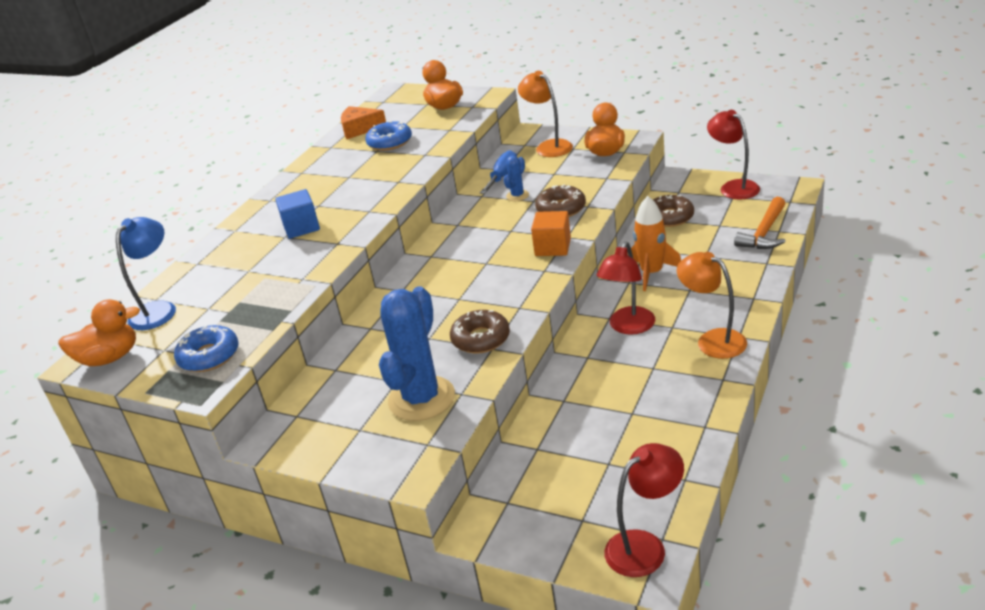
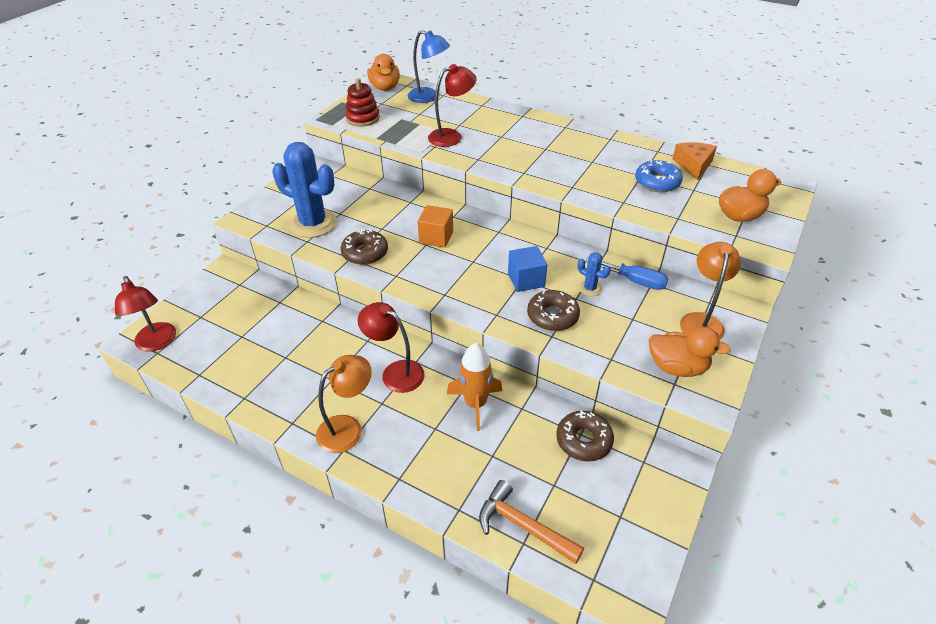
camera: 90 degrees right, 10 degrees up
blue donut [174,325,239,372] -> red stacking toy [345,78,380,126]
blue cube [275,189,320,239] -> blue cube moved to [508,246,547,292]
orange lamp [518,71,573,157] -> orange lamp turned 45 degrees counterclockwise [680,242,741,340]
orange cube [531,211,571,256] -> orange cube moved to [418,205,453,248]
red lamp [707,110,760,200] -> red lamp moved to [428,64,476,147]

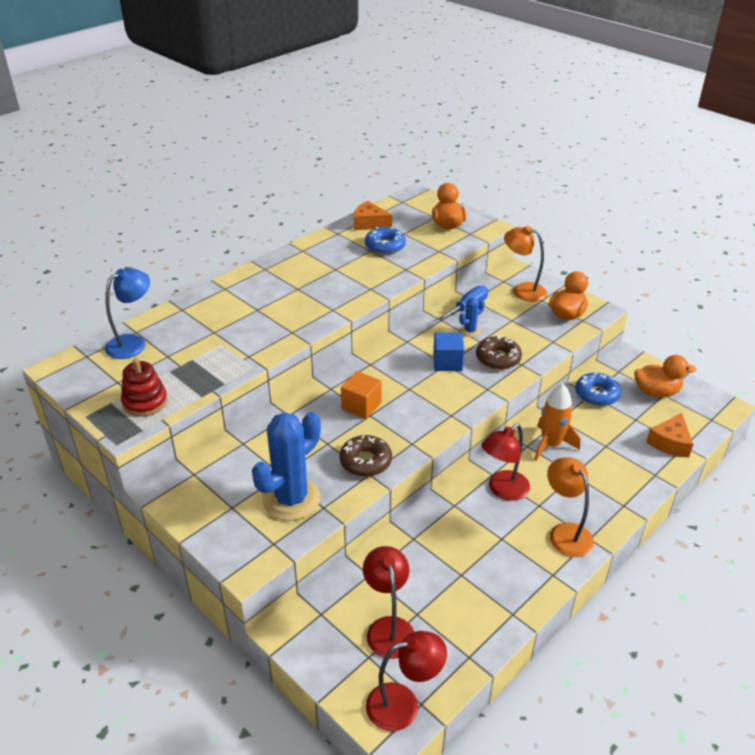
camera: 75 degrees left, 5 degrees down
orange duck [367,54,400,91] -> orange duck moved to [634,355,696,398]
red lamp [428,64,476,147] -> red lamp moved to [363,546,414,659]
orange hammer [479,480,584,564] -> orange cheese [646,413,693,457]
brown donut [556,410,614,461] -> blue donut [575,372,621,406]

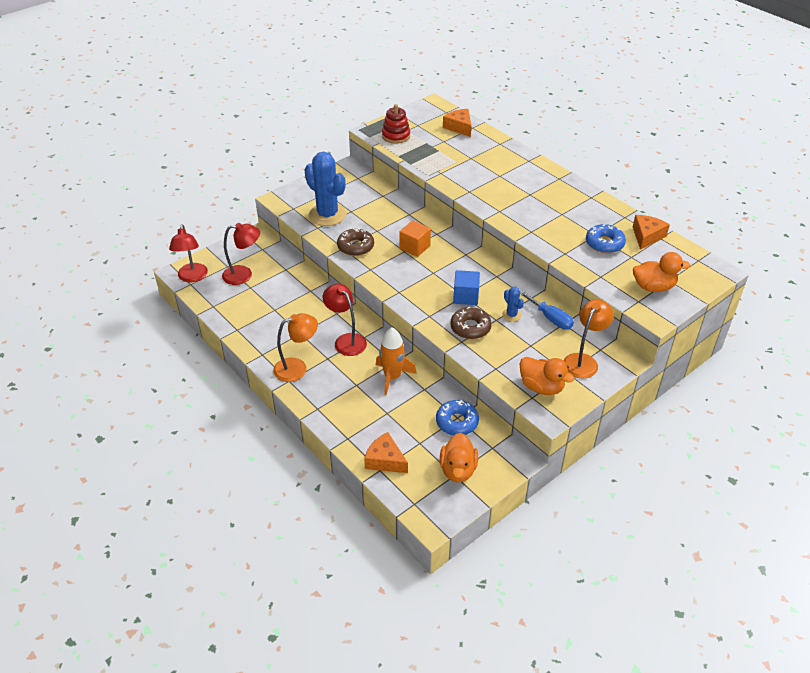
camera: 95 degrees right, 5 degrees up
blue lamp [105,268,150,359] -> orange cheese [443,109,471,137]

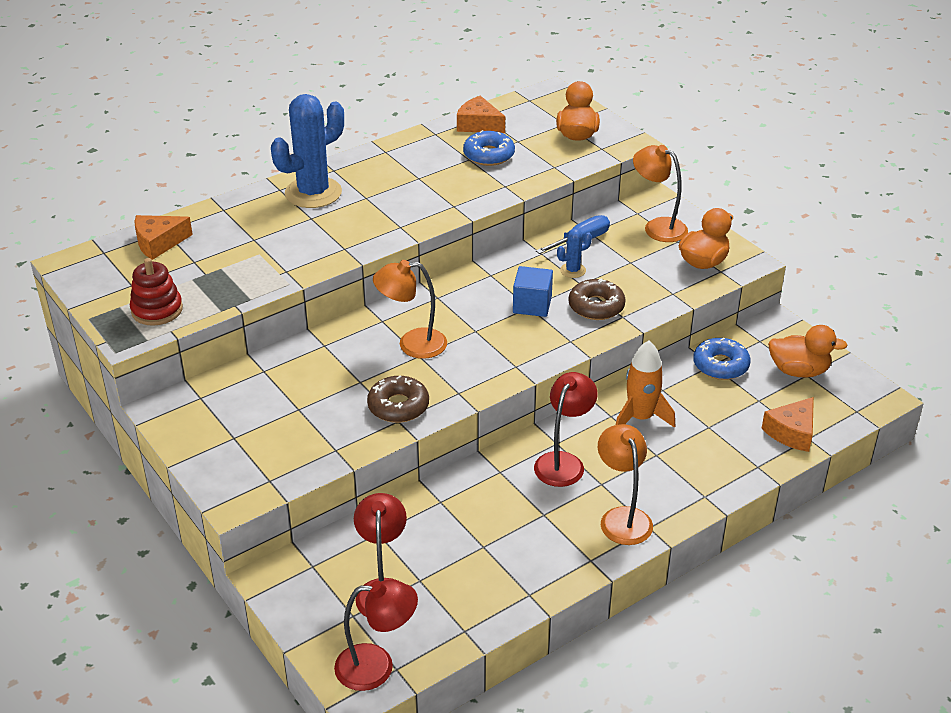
camera: 85 degrees left, 5 degrees down
blue cactus [305,152,346,226] -> blue cactus moved to [271,94,344,208]
red lamp [323,284,367,356] -> red lamp turned 150 degrees clockwise [534,372,598,487]
orange cube [399,220,431,257] -> orange lamp [373,260,447,359]

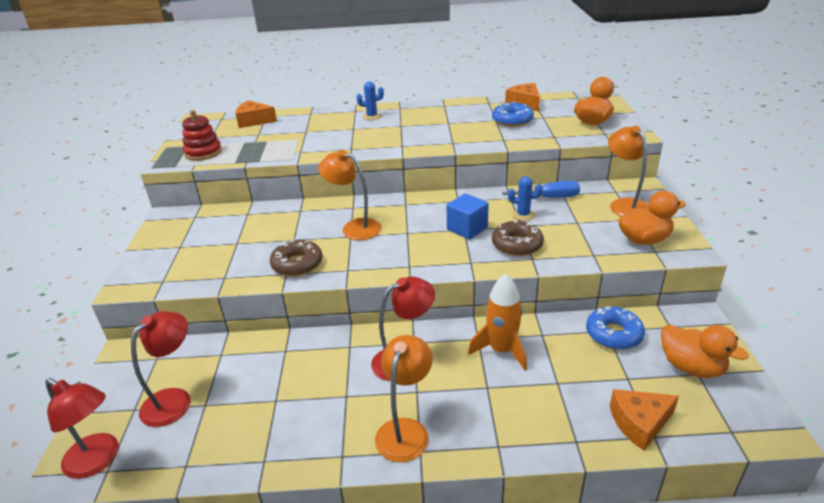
camera: 35 degrees right, 5 degrees down
blue cactus [271,94,344,208] -> blue cactus [357,82,384,120], size x0.45

